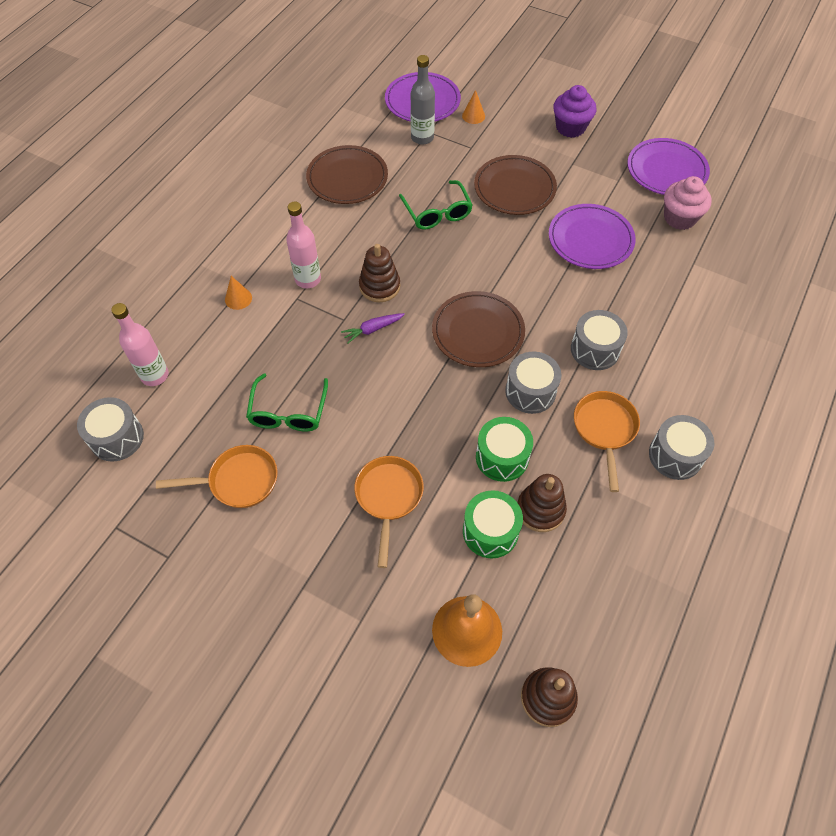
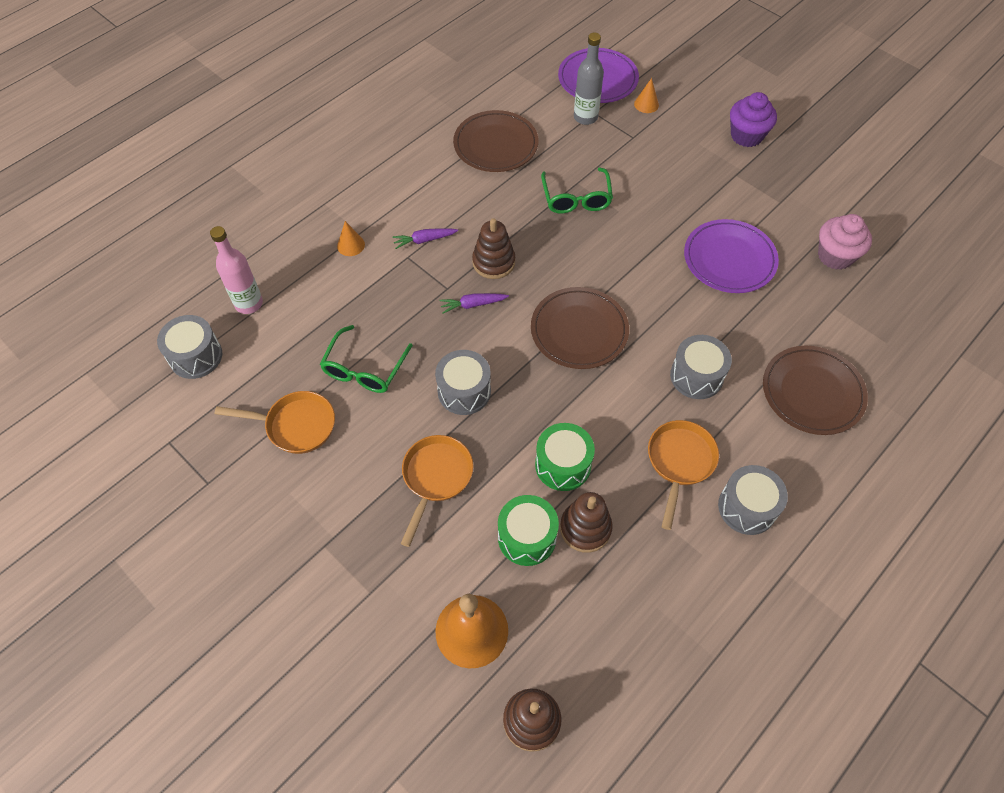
camera: 15 degrees right, 0 degrees up
pink bottle [286,202,321,288] -> purple carrot [392,228,458,249]
brown plate [474,155,557,215] -> brown plate moved to [763,346,868,435]
grey drum [505,352,562,414] -> grey drum moved to [435,350,491,415]
purple plate [627,138,710,195] -> none

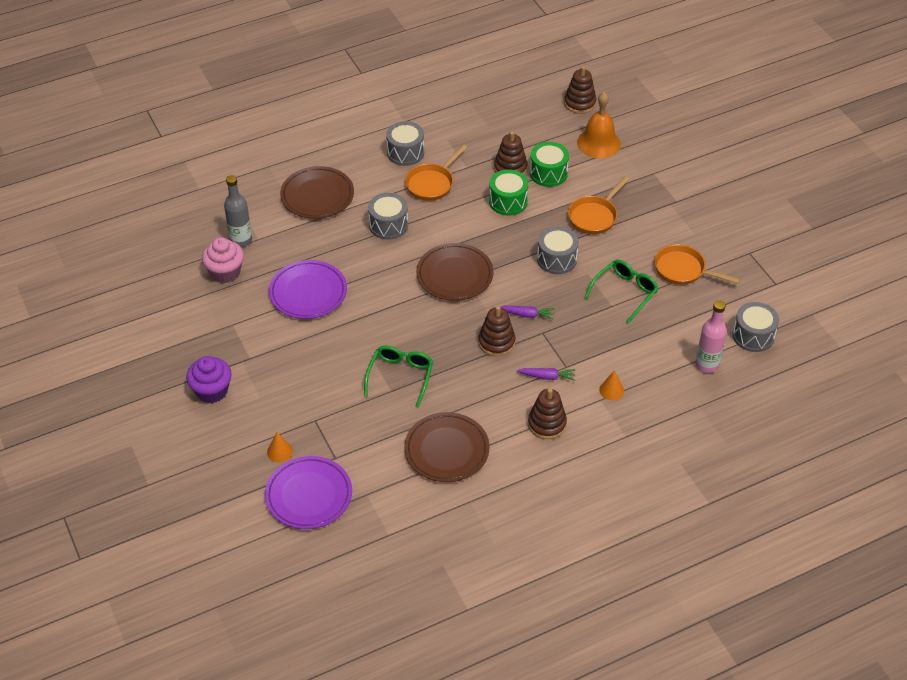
camera: 160 degrees left, 10 degrees down
grey bottle [574,33,604,125] -> grey bottle moved to [224,175,252,247]
none -> brown stacking toy [528,388,567,439]

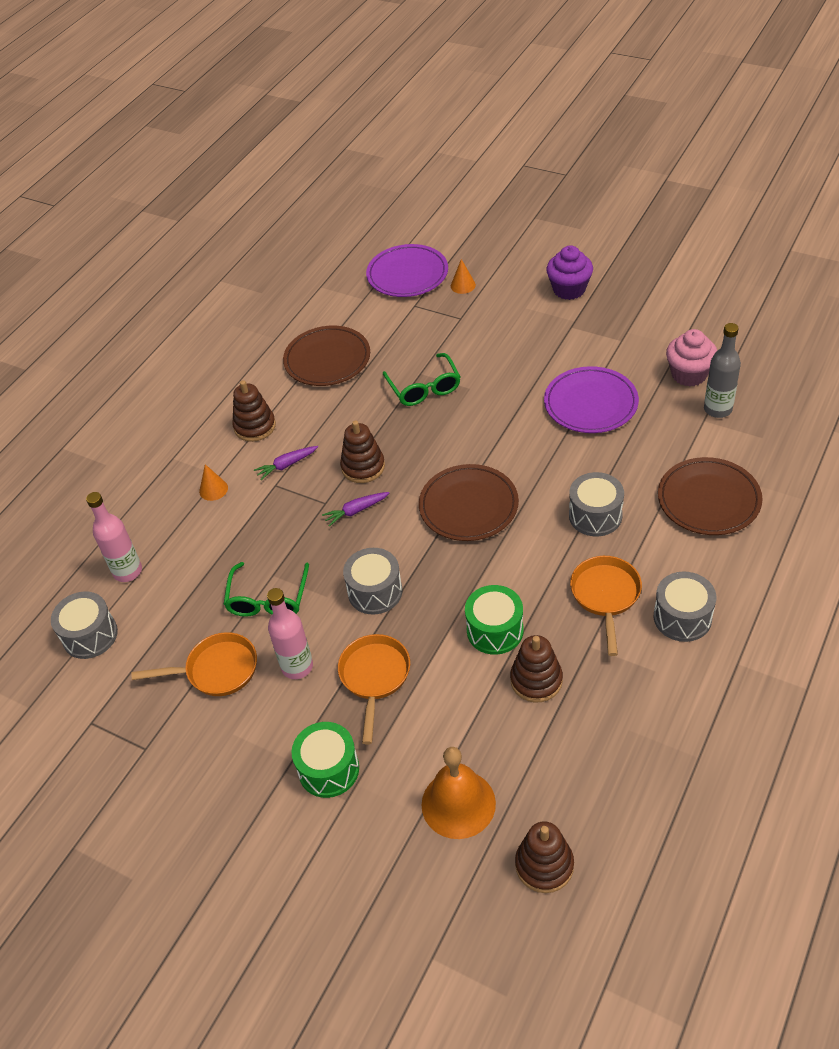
camera: 150 degrees right, 0 degrees up
green drum [530,142,569,187] -> green drum moved to [292,722,359,798]
none -> pink bottle [267,588,313,679]

